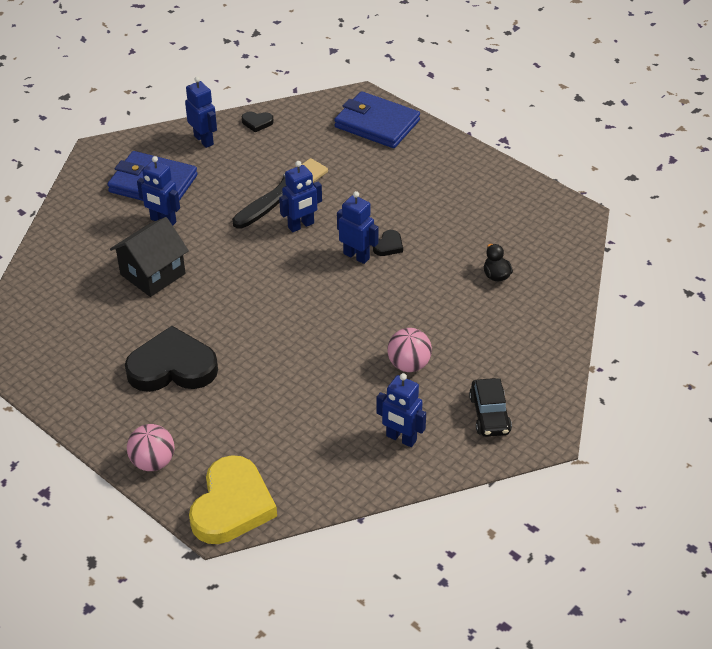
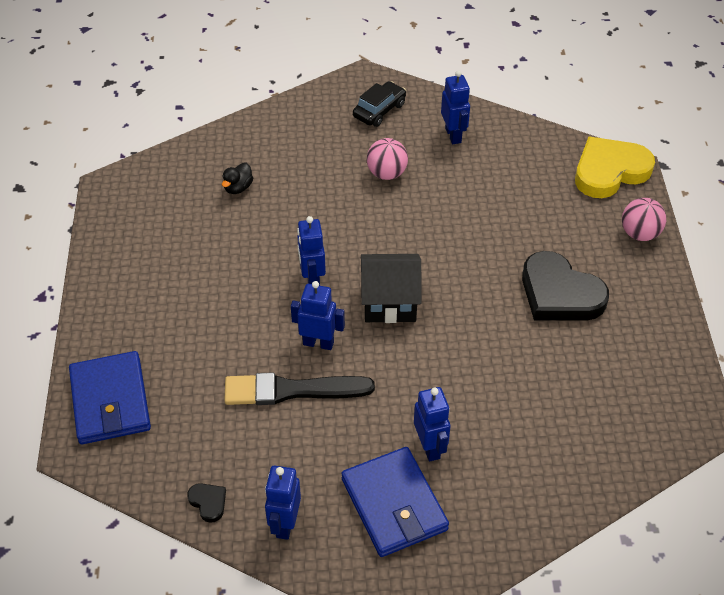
camera: 135 degrees left, 5 degrees up
black house [110,217,189,297] -> black house moved to [361,254,422,323]
black heart [373,230,403,256] -> none

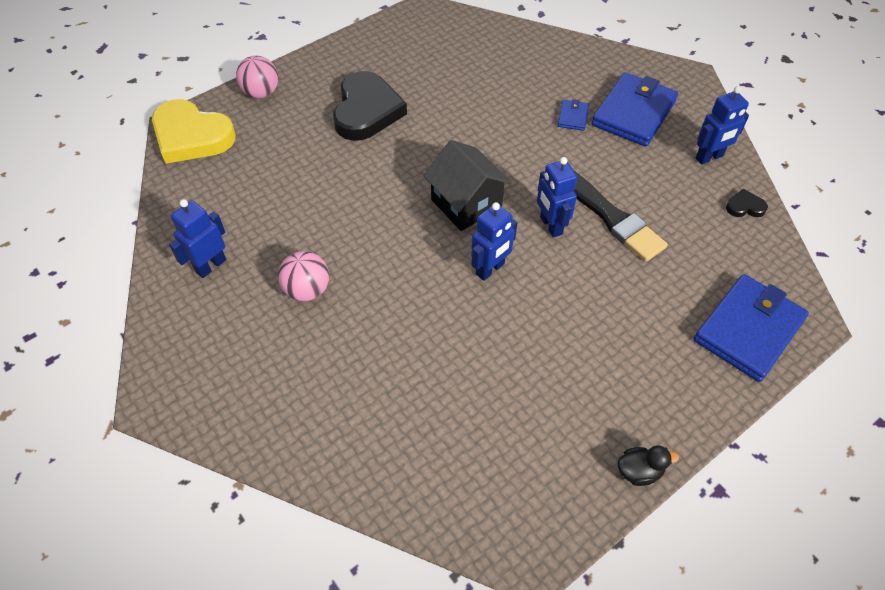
camera: 125 degrees left, 5 degrees up
black heart [187,483,226,523] -> black heart turned 75 degrees clockwise [726,189,768,217]
black duck [222,163,253,194] -> black duck moved to [618,446,679,486]
black car [353,81,406,127] -> none
blue robot [414,387,451,462] -> blue wallet [558,99,589,131]

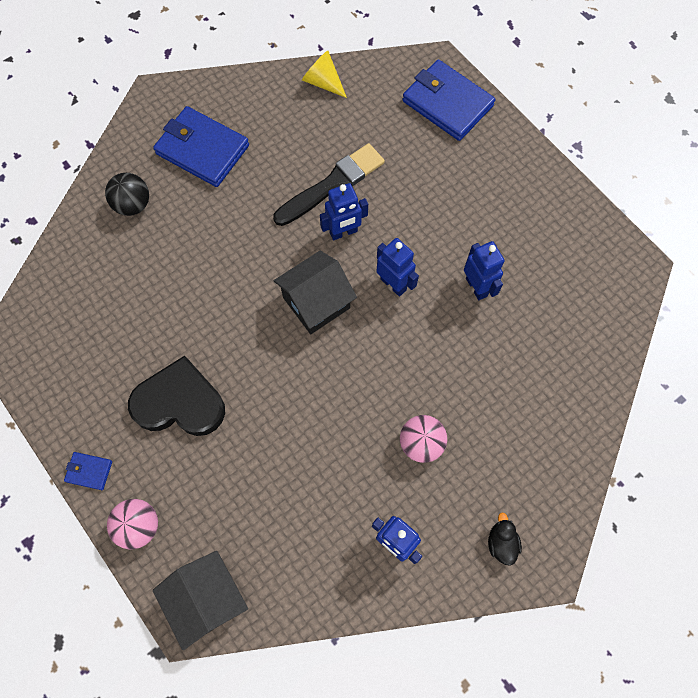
camera: 90 degrees left, 15 degrees up
yellow heart [152,99,236,164] -> black house [153,551,248,650]
blue wallet [558,99,589,131] -> blue wallet moved to [64,452,112,490]
black duck [618,446,679,486] -> black duck moved to [488,513,522,566]
blue robot [696,86,749,165] -> blue robot moved to [464,241,505,300]
black heart [726,189,768,217] -> yellow cone [302,51,347,98]
none -> black ball [105,173,149,216]

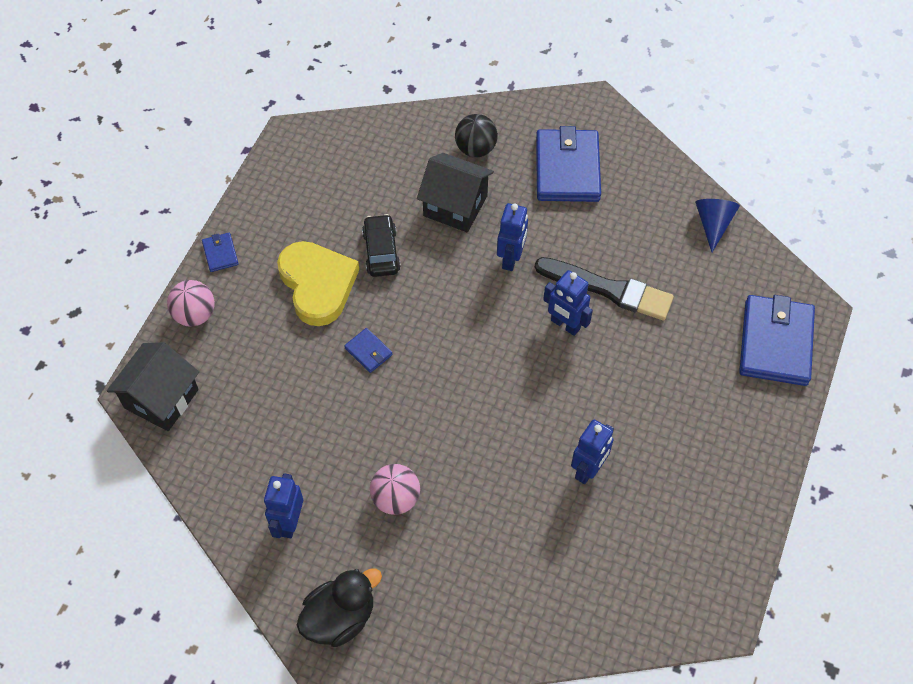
camera: 60 degrees right, 10 degrees down
black heart [128,356,225,436] -> yellow heart [277,241,359,326]
black house [274,251,357,334] -> black house moved to [417,153,494,232]
yellow cone [302,51,347,98] -> blue cone [695,199,740,252]
blue robot [376,238,419,297] -> blue robot moved to [497,203,528,271]
black duck [488,513,522,566] -> black duck [297,569,382,647], size x1.77
none -> blue wallet [344,328,393,373]
none -> black car [362,214,401,277]

